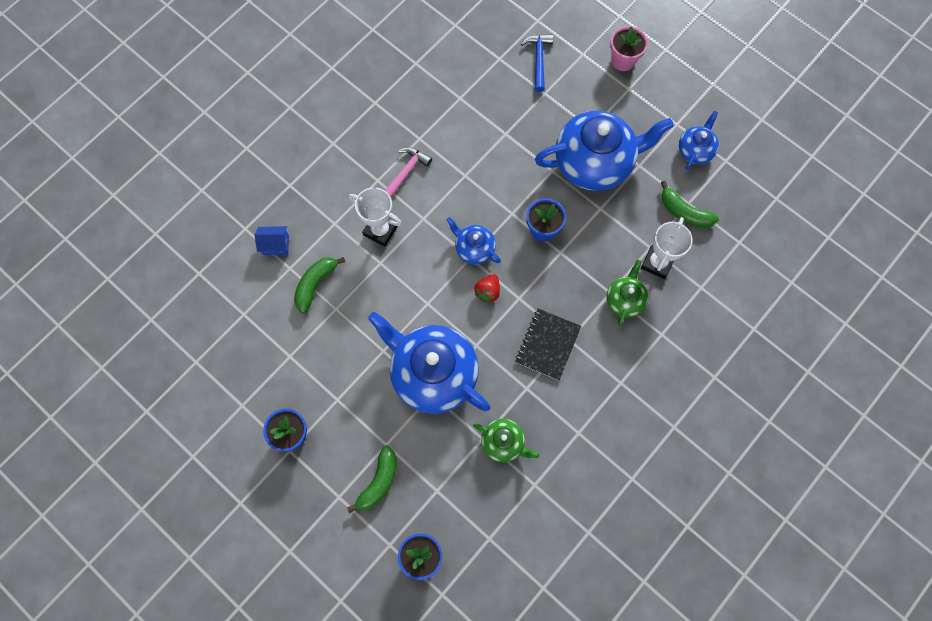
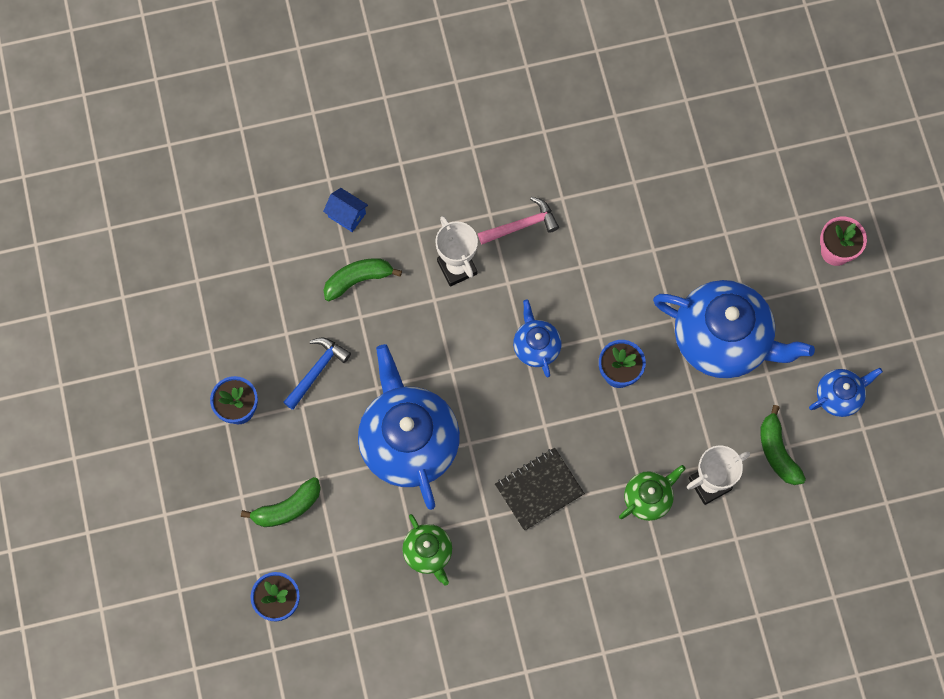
camera: 35 degrees right, 0 degrees up
red strawberry [474,274,500,303] -> none
blue hammer [521,34,553,92] -> blue hammer moved to [283,338,351,410]

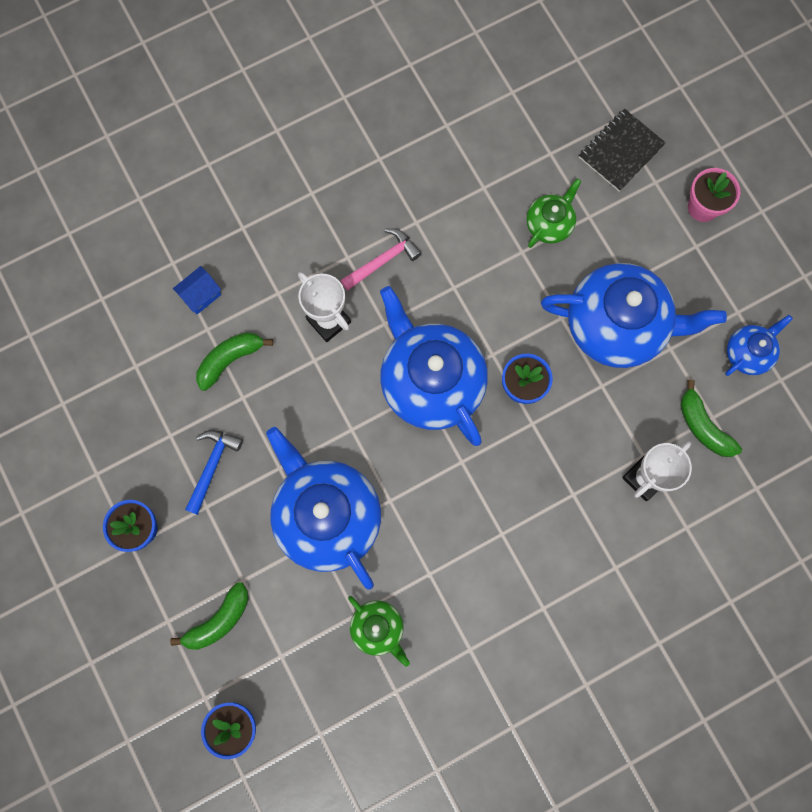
camera: 15 degrees left, 5 degrees up
blue house [323,188,368,232] -> blue house turned 60 degrees counterclockwise [173,266,221,314]
black notebook [495,448,585,531] -> black notebook moved to [579,109,666,192]
blue teapot [513,300,561,377] -> blue teapot [380,286,488,446], size x2.06
green teapot [619,465,686,521] -> green teapot moved to [526,178,581,248]

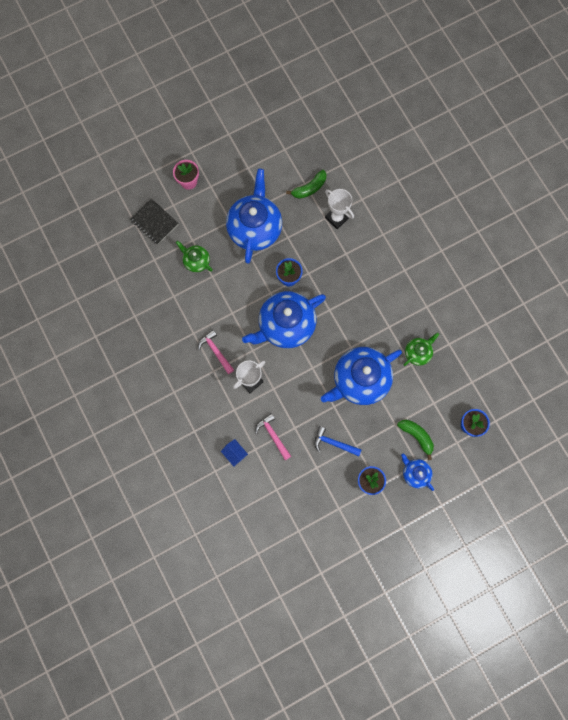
camera: 90 degrees left, 0 degrees up
green banana [196,332,273,391] -> pink hammer [255,413,291,460]
blue teapot [725,315,793,376] -> blue teapot moved to [401,453,434,491]

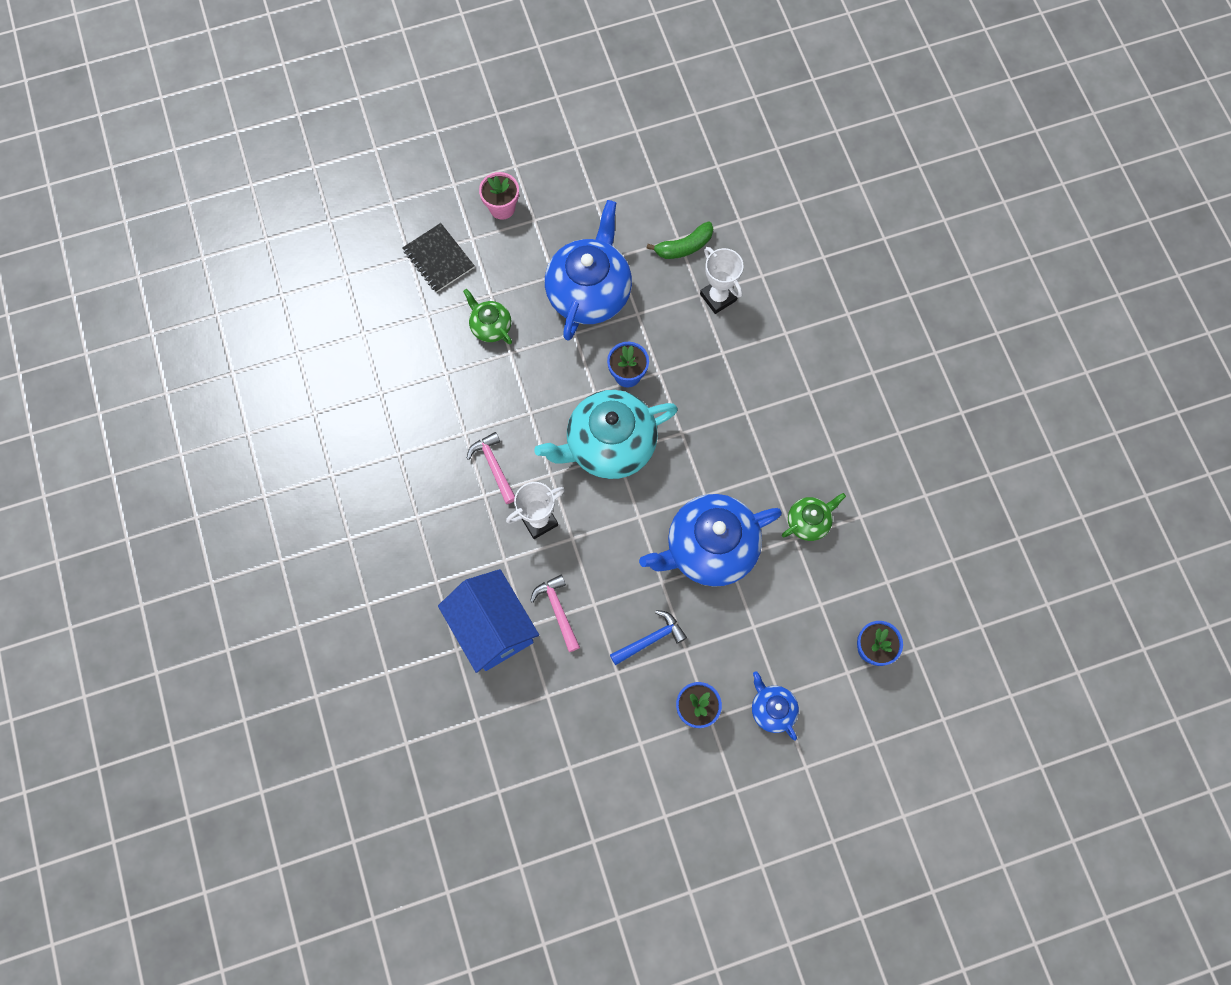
camera: 10 degrees right, 5 degrees down
blue house [221,439,248,466] -> blue house [438,569,539,673], size x2.36
blue teapot [242,291,326,348] -> turquoise teapot [534,390,678,479]
blue hammer [314,426,361,456] -> blue hammer turned 120 degrees clockwise [610,610,687,665]
green banana [397,420,434,460] -> none

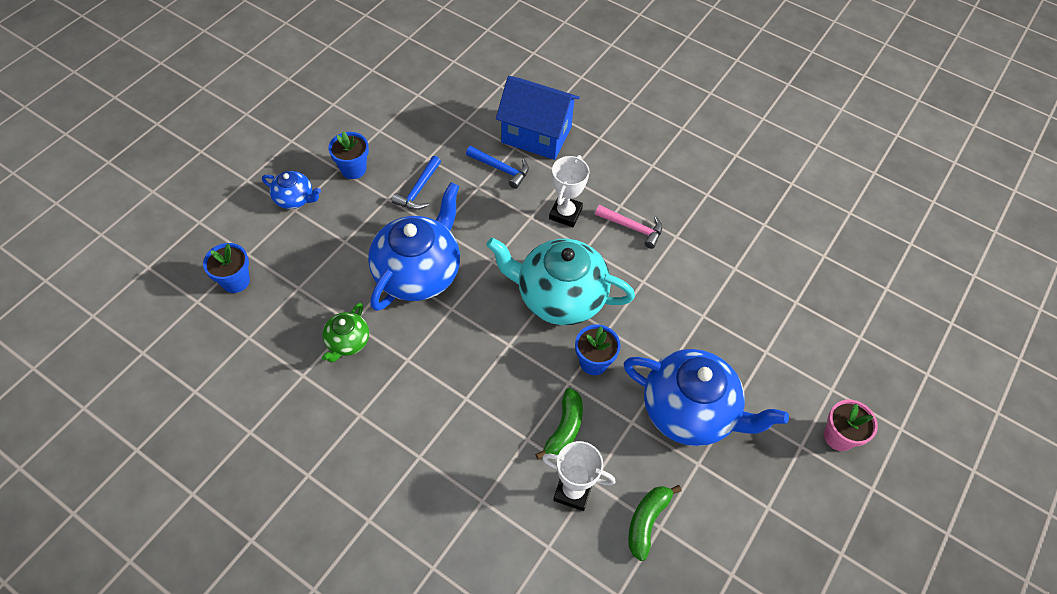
camera: 140 degrees right, 15 degrees down
black notebook [402,223,475,293] -> none
green teapot [463,289,512,344] -> none
pink hammer [530,575,580,652] -> blue hammer [466,146,529,189]
turquoise teapot [534,390,678,479] -> turquoise teapot turned 105 degrees counterclockwise [486,238,635,325]
blue teapot [545,200,632,341] -> blue teapot turned 45 degrees counterclockwise [623,349,789,446]
none -> green banana [535,388,583,460]

